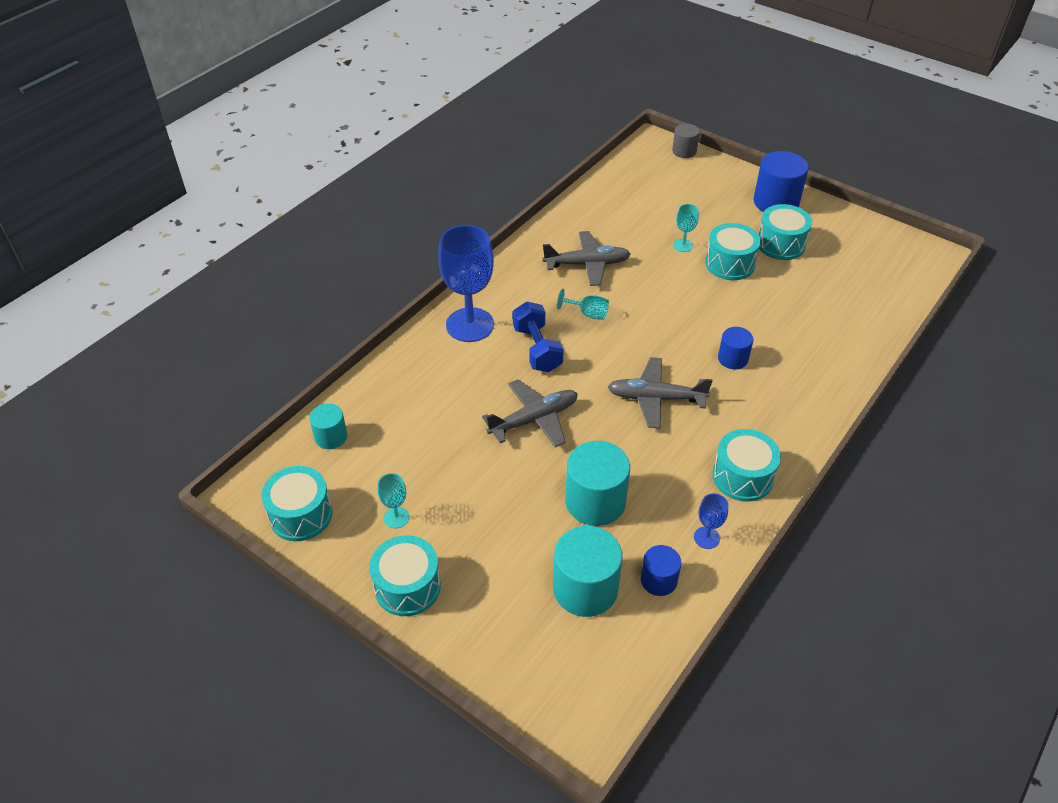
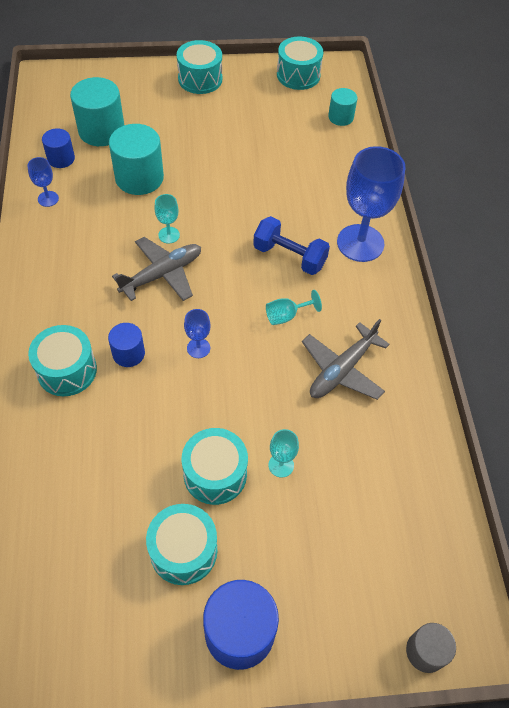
camera: 135 degrees right, 10 degrees up
turquoise goblet [378,473,410,528] -> turquoise goblet moved to [154,194,180,244]
grey plane [482,379,578,447] -> none
turquoise drum [712,429,781,502] -> turquoise drum moved to [28,325,97,396]
none -> blue goblet [184,309,211,358]

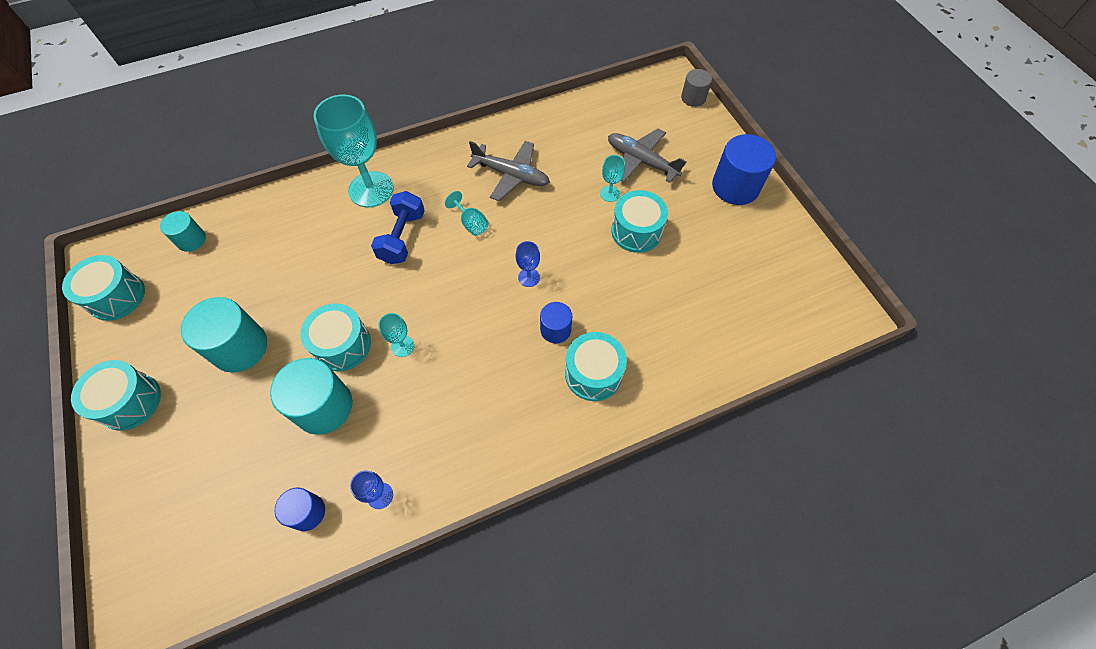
camera: 105 degrees left, 5 degrees up
turquoise cylinder [70,77,124,146] -> turquoise cylinder moved to [181,297,267,372]
grey plane [112,237,201,301] -> grey plane moved to [608,129,687,183]
turquoise drum [146,504,217,585] -> turquoise drum moved to [300,303,371,371]
blue goblet [337,146,405,262] -> turquoise goblet [313,94,394,207]

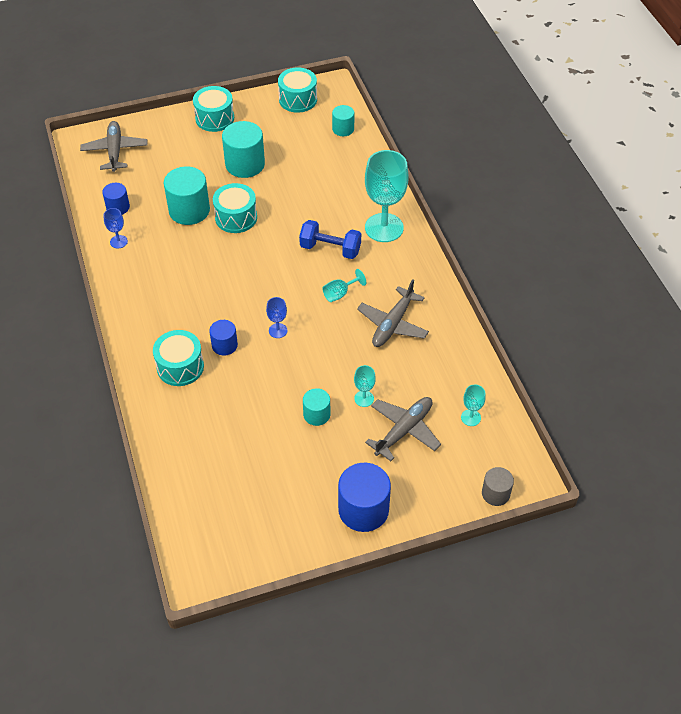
camera: 95 degrees right, 10 degrees down
turquoise goblet [378,313,415,357] -> turquoise goblet moved to [461,385,486,426]
turquoise drum [611,190,668,253] -> turquoise cylinder [303,388,330,426]
none -> grey plane [80,121,148,172]

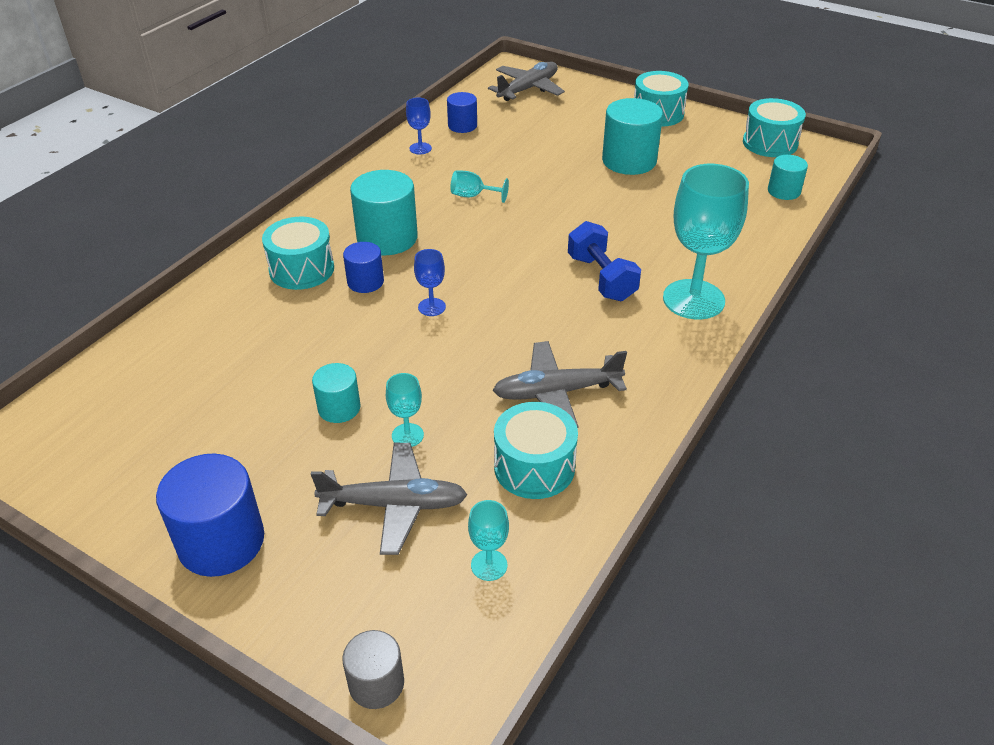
camera: 50 degrees right, 10 degrees down
turquoise cylinder [164,166,210,225] -> turquoise cylinder moved to [350,170,418,255]
turquoise drum [213,183,257,233] -> turquoise drum moved to [494,402,578,499]
turquoise goblet [323,269,366,302] -> turquoise goblet moved to [450,171,509,203]

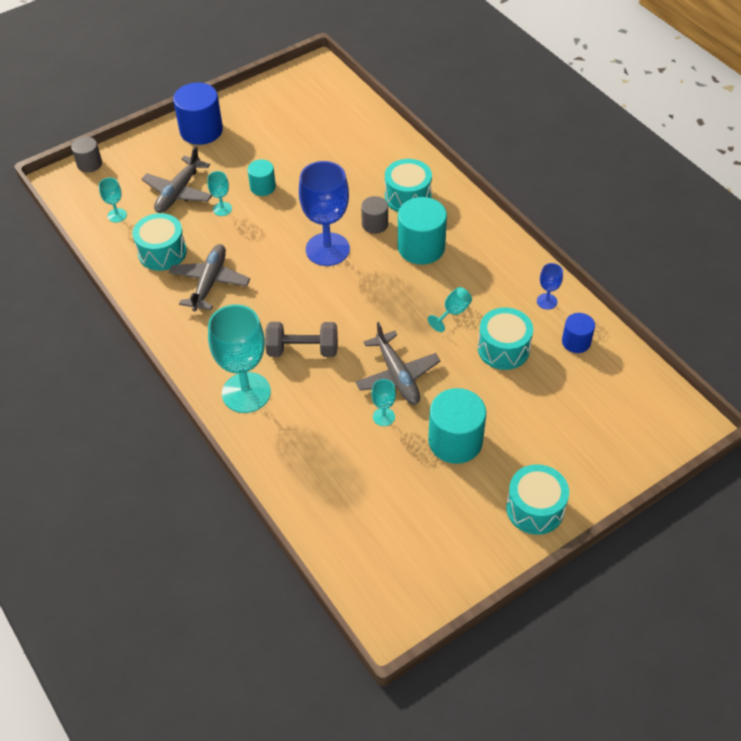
camera: 115 degrees right, 10 degrees up
blue cylinder [343,242,384,293] -> grey cylinder [361,196,388,234]
blue goblet [414,249,446,316] -> blue goblet [299,161,350,266], size x2.23
grey plane [488,62,565,101] -> grey plane moved to [355,322,440,405]
blue dumbbell [568,221,641,301] -> grey dumbbell [265,322,338,357]
turquoise drum [743,98,806,157] -> turquoise drum moved to [478,307,533,370]
turquoise cylinder [768,155,808,200] -> none
none -> turquoise goblet [371,379,396,426]

